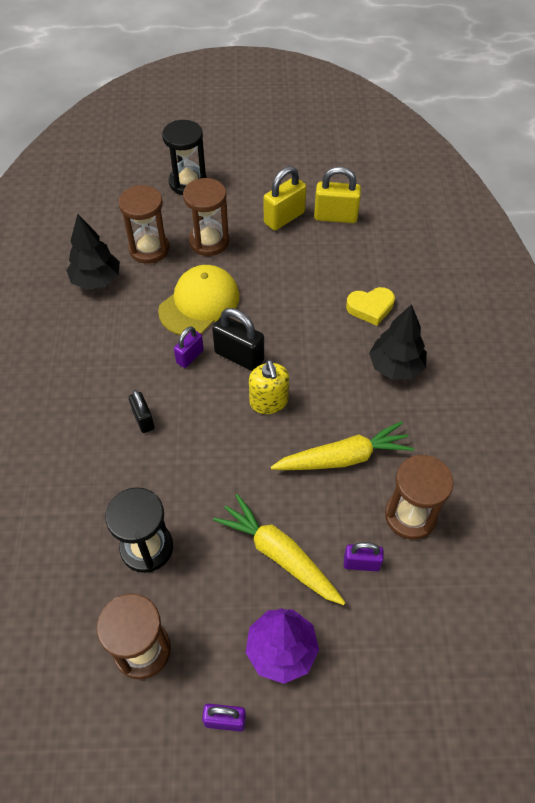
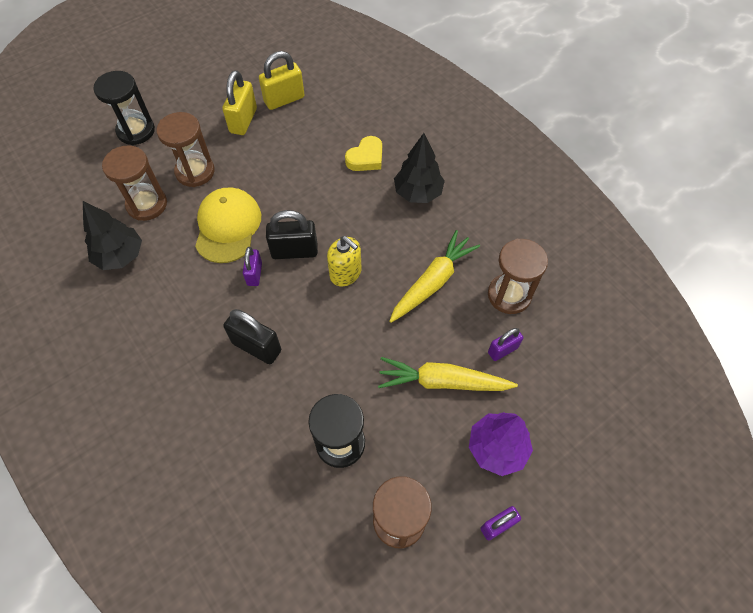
camera: 35 degrees left, 5 degrees up
black padlock [129,390,155,433] -> black padlock [223,309,281,364], size x1.62

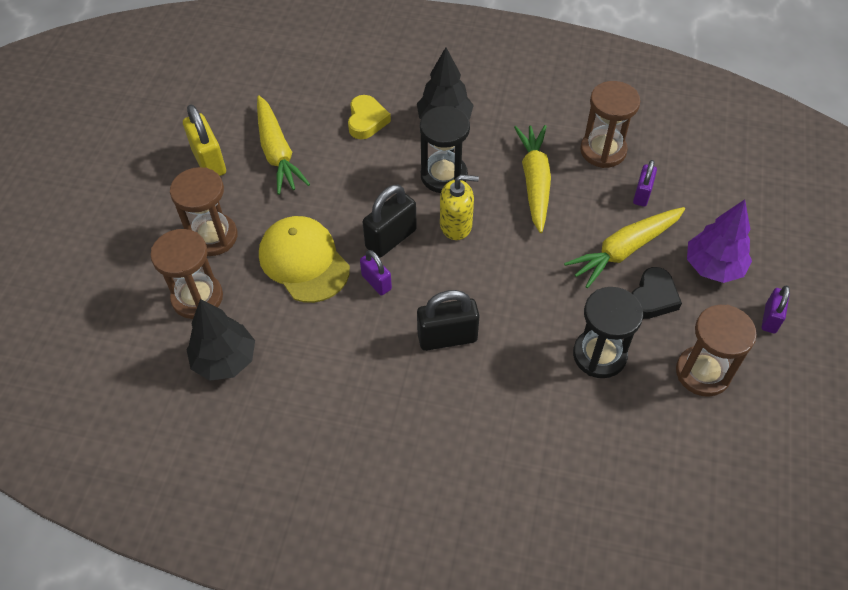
camera: 40 degrees left, 5 degrees down
black hourglass [93,71,155,145] -> black hourglass moved to [420,106,470,193]
yellow padlock [259,51,305,110] -> none
none -> yellow carrot [257,95,310,195]
none -> black heart [632,267,682,319]

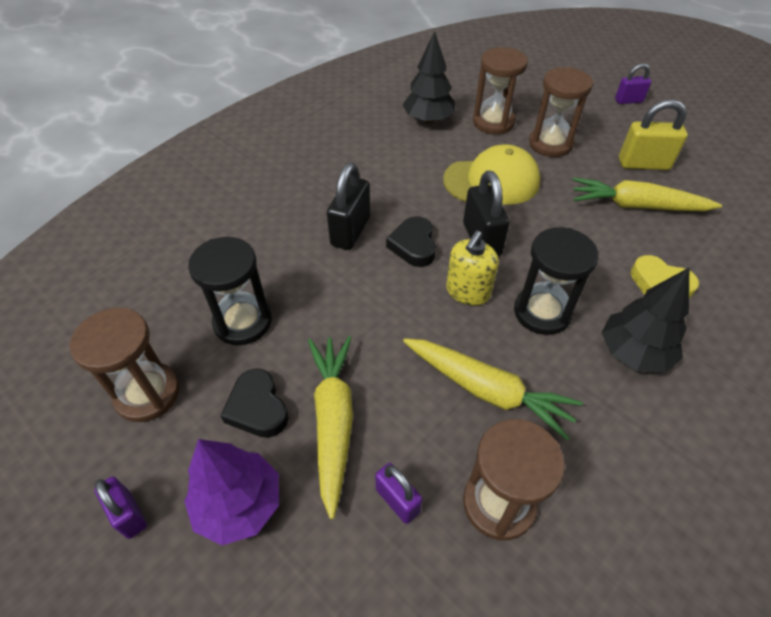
camera: 120 degrees right, 5 degrees down
purple padlock [360,250,392,295] -> purple padlock moved to [615,63,651,104]
none -> black heart [386,216,436,267]

